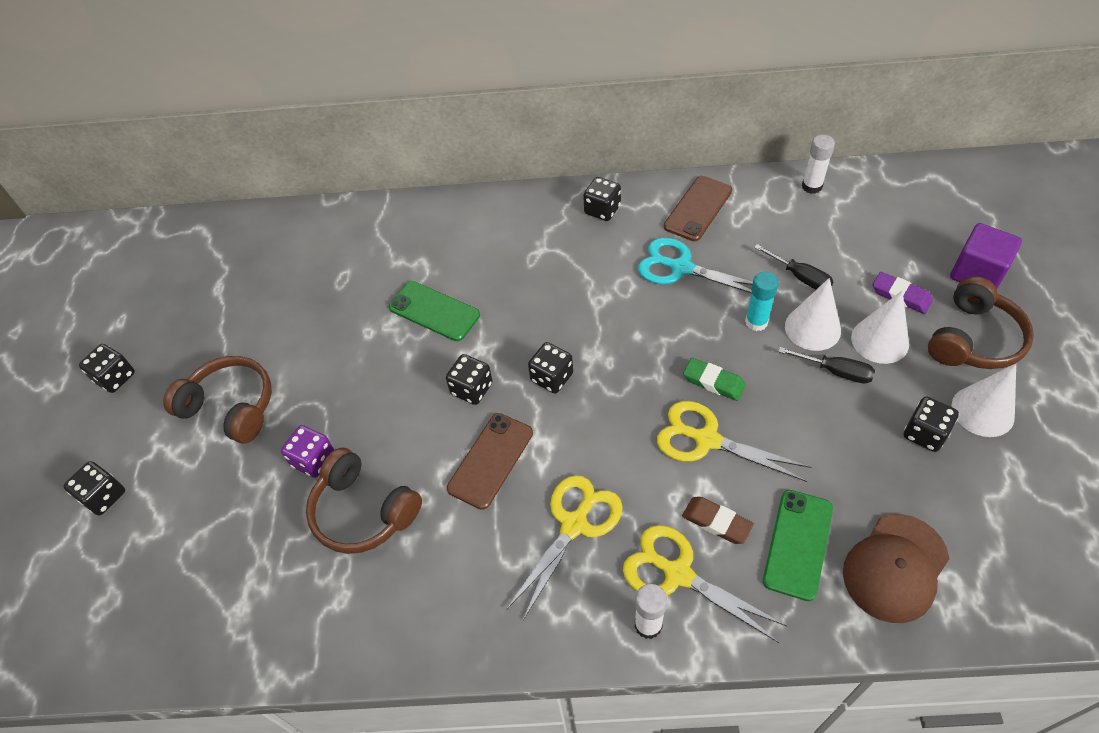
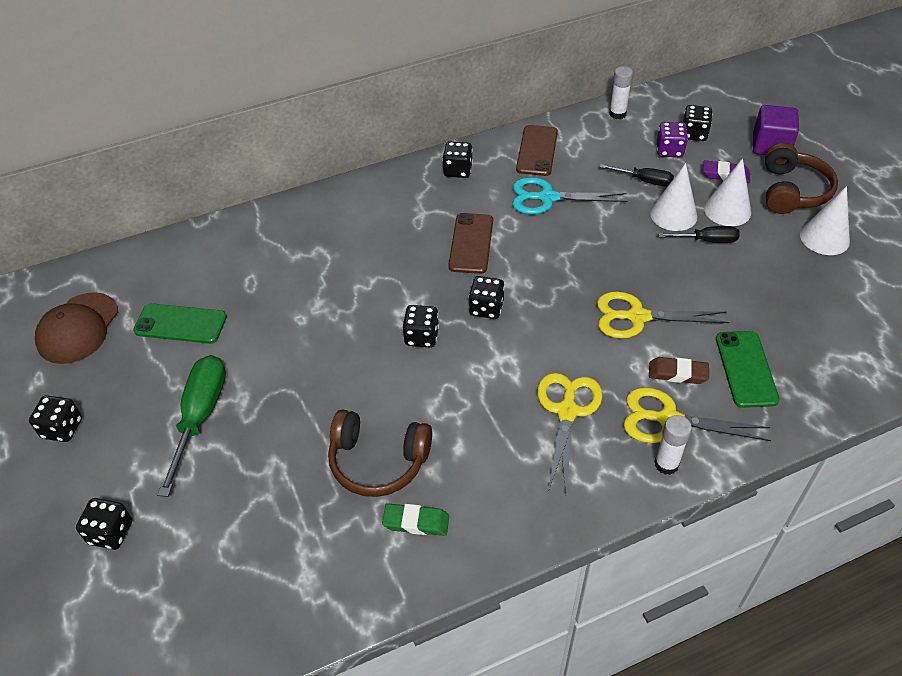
camera: 25 degrees left, 5 degrees down
brown headphones [163,356,272,444] -> green screwdriver [157,355,226,497]
purple dice [281,425,334,478] -> purple dice moved to [657,122,688,157]
green phone [389,281,480,341] -> green phone moved to [133,303,227,344]
brown phone [447,413,533,510] -> brown phone moved to [448,213,493,274]
green eraser [683,358,746,401] -> green eraser moved to [382,504,449,536]
turquoise glue stick [745,272,779,331] -> none
brown cap [843,514,949,623] -> brown cap moved to [35,292,118,364]
black dice [904,396,959,452] -> black dice moved to [683,105,712,141]

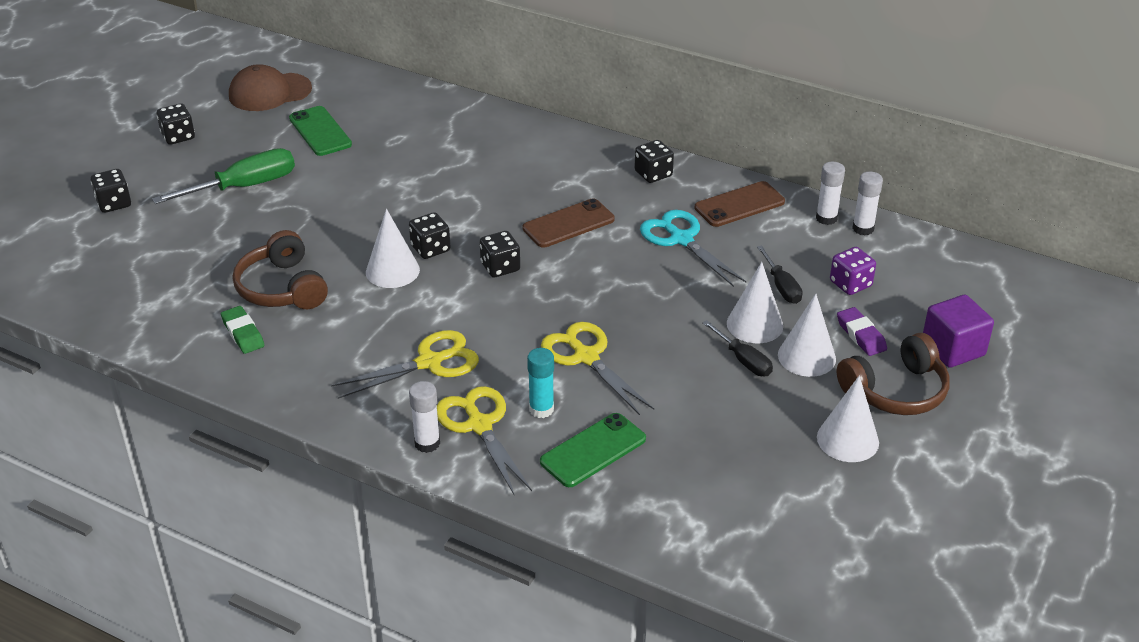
camera: 50 degrees right, 10 degrees down
brown eraser [649,357,709,384] -> turquoise glue stick [527,348,554,418]
black dice [683,105,712,141] -> none
none -> white cone [366,209,420,288]
none -> white glue stick [816,162,845,225]

